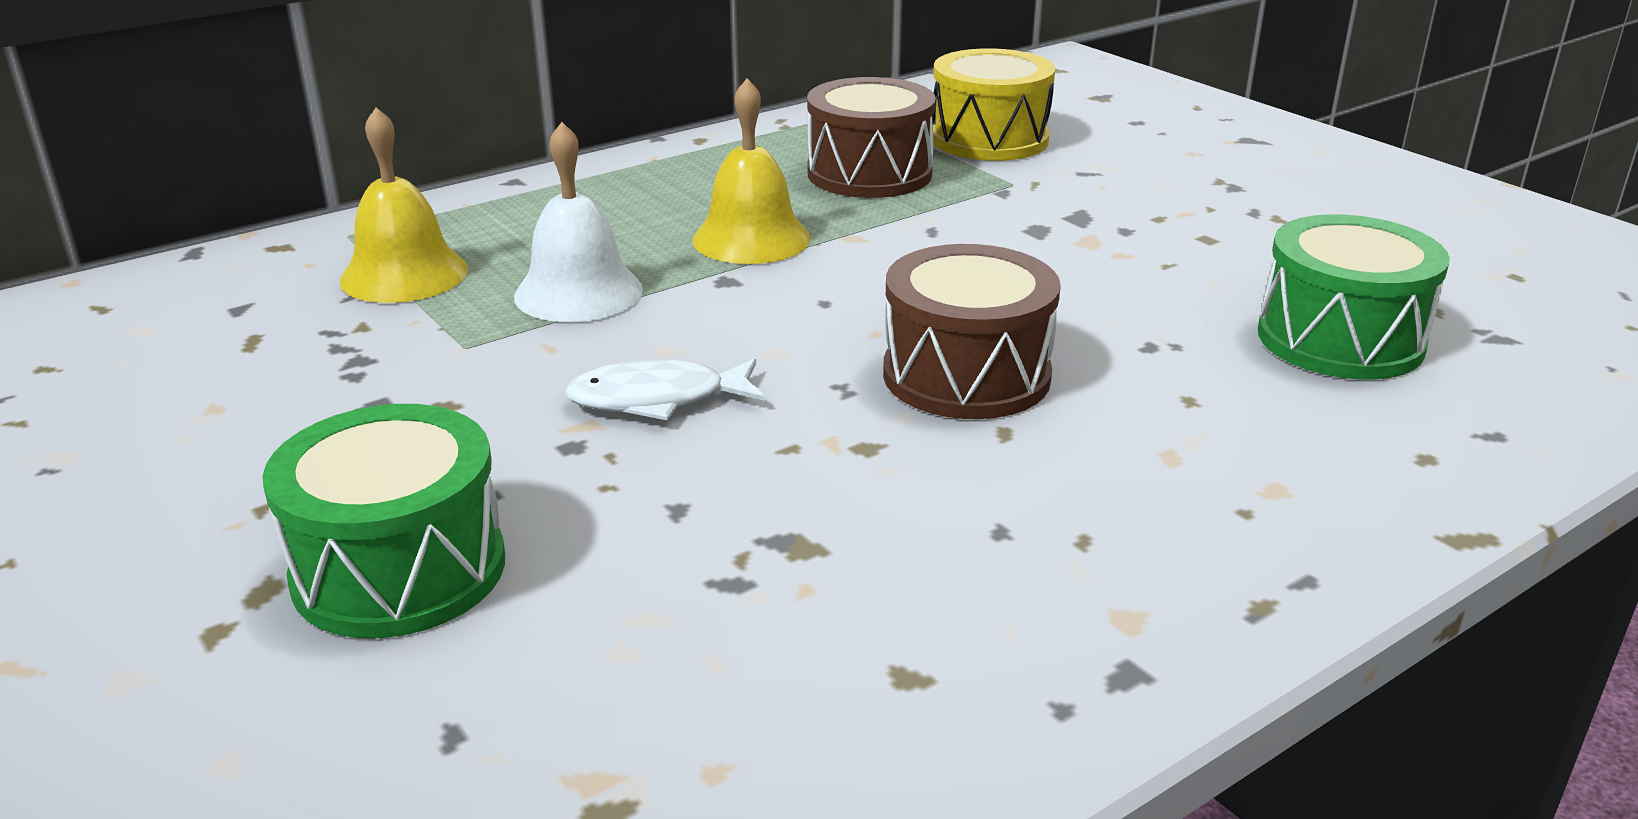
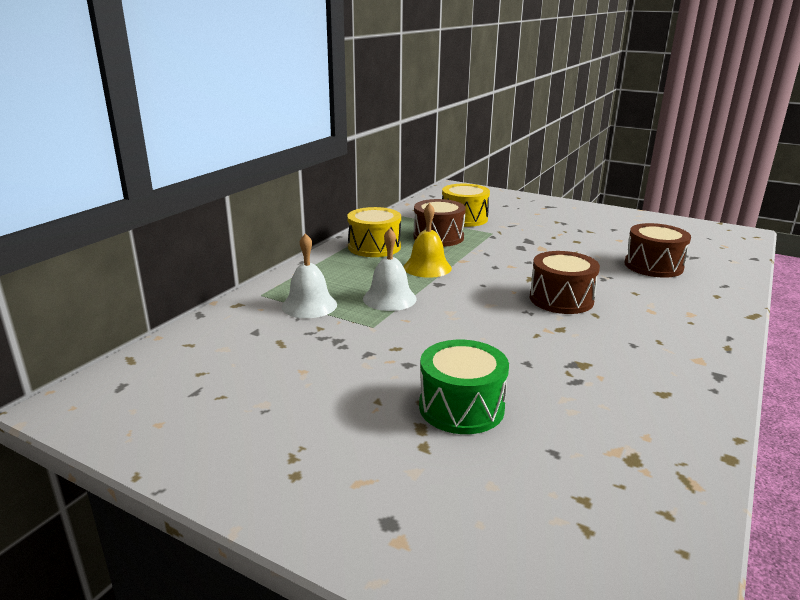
camera: 25 degrees left, 5 degrees down
yellow bell [340,108,468,303] -> white bell [282,233,337,318]
white fish [565,358,765,420] -> none
green drum [1258,214,1450,380] -> brown drum [624,223,691,278]
none -> yellow drum [347,207,401,257]

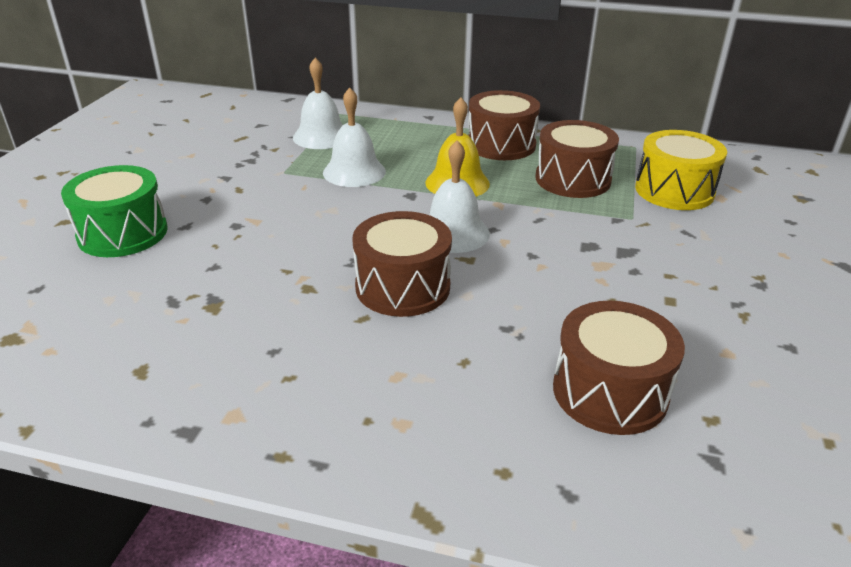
camera: 75 degrees right, 10 degrees up
yellow drum [347,207,401,257] -> brown drum [468,90,540,160]
none -> white bell [429,140,490,253]

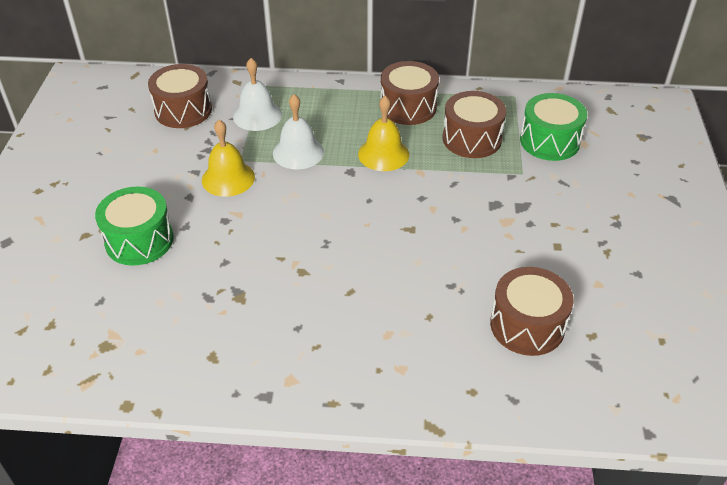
camera: 10 degrees left, 10 degrees up
brown drum [353,211,452,317] -> brown drum moved to [148,64,212,128]
white bell [429,140,490,253] -> none
yellow drum [635,130,727,210] -> green drum [520,93,587,161]
none -> yellow bell [202,120,255,197]

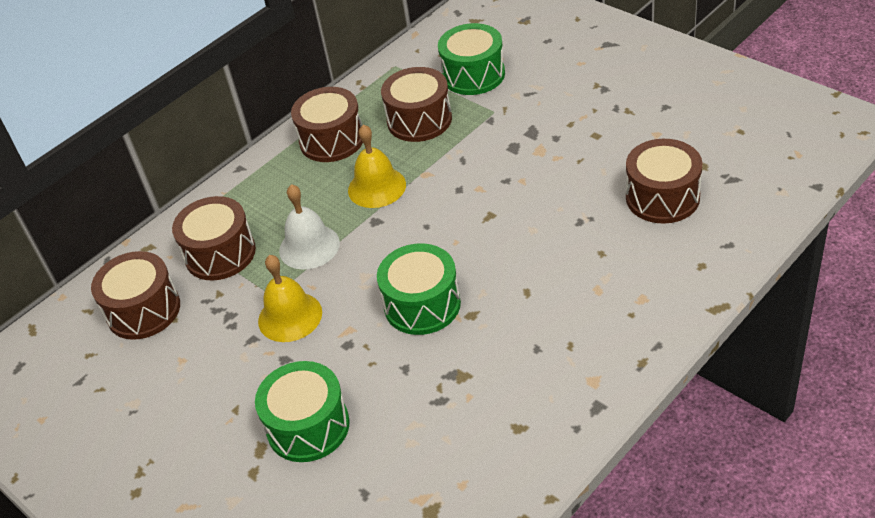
camera: 45 degrees left, 0 degrees up
white bell [233,58,282,131] -> brown drum [172,196,256,280]
none -> green drum [377,243,461,335]

